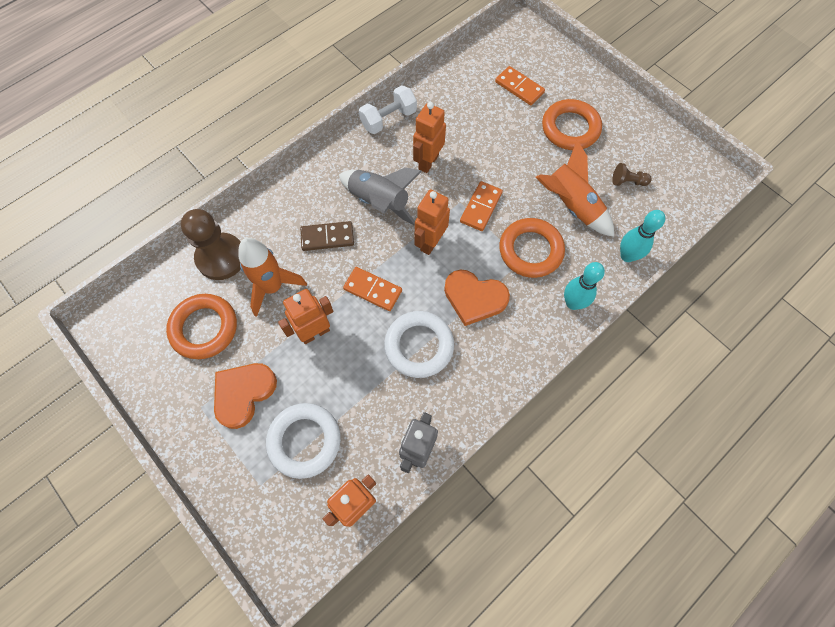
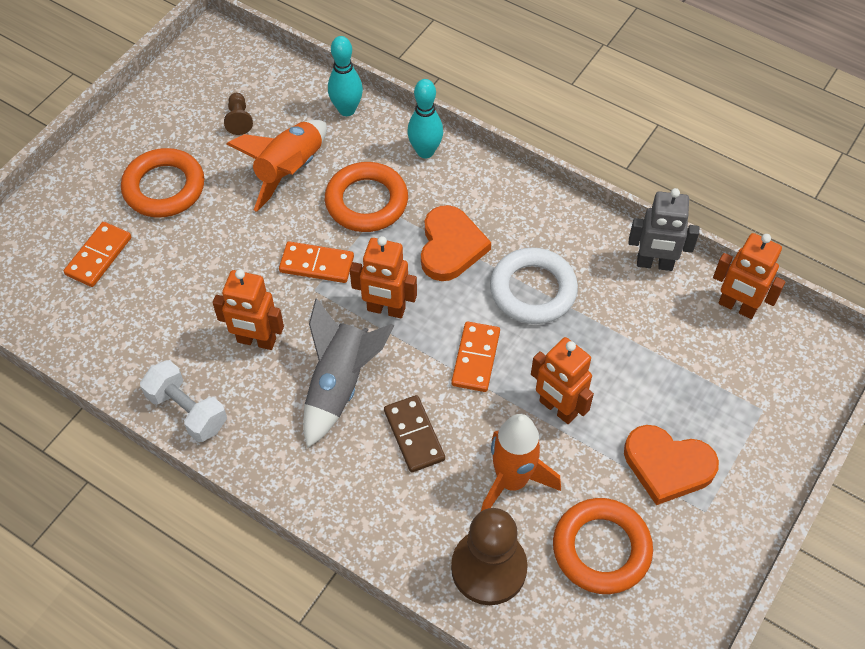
camera: 105 degrees left, 10 degrees down
white ring [266,403,341,479] -> none

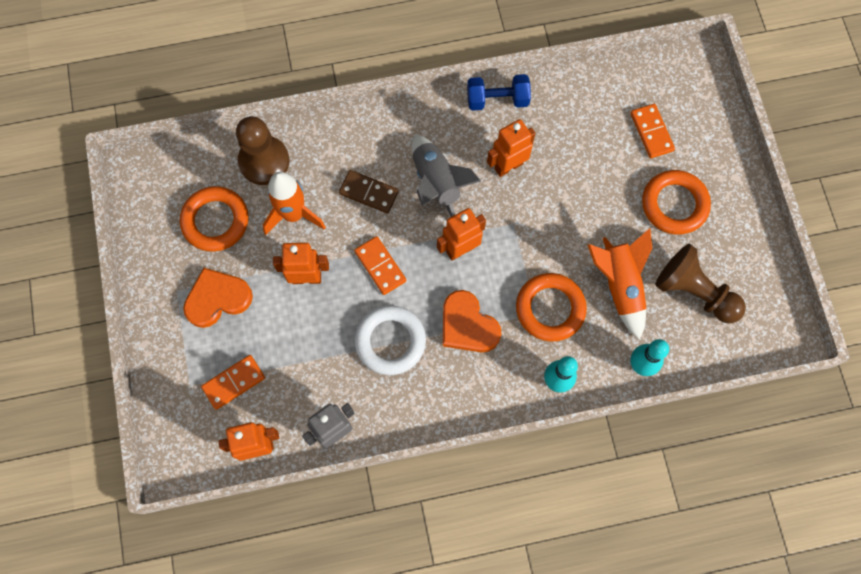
camera: 135 degrees right, 15 degrees up
white dumbbell [140,360,227,442] -> blue dumbbell [467,74,531,111]
brown pawn [224,93,253,135] -> brown pawn [655,244,746,323], size x2.14
orange domino [279,241,354,283] -> orange domino moved to [201,355,265,410]

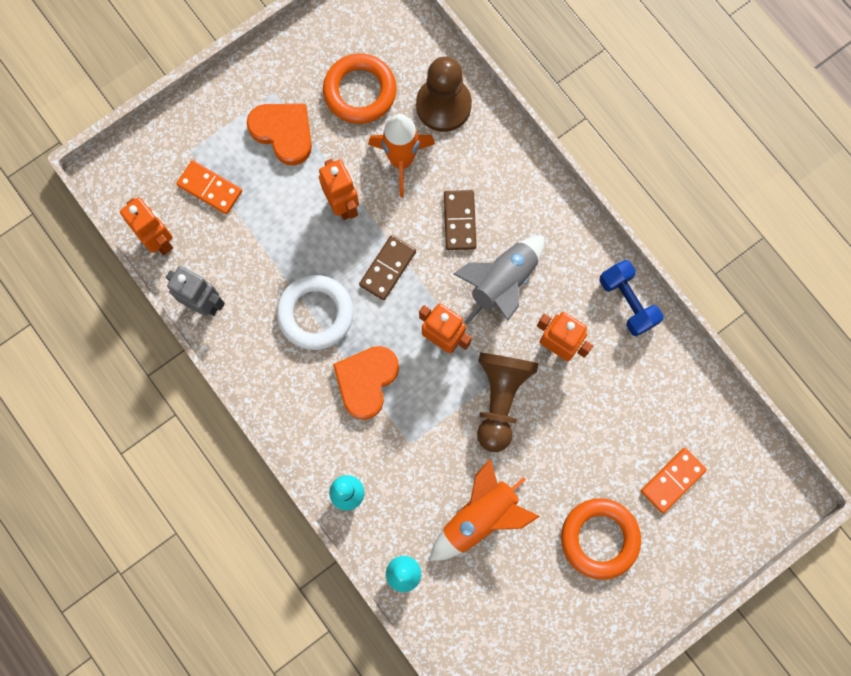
camera: 65 degrees right, 5 degrees up
orange domino [354,236,406,295] -> brown domino [359,235,416,300]
orange ring [516,273,587,341] -> none
brown pawn [655,244,746,323] -> brown pawn moved to [477,352,539,452]

